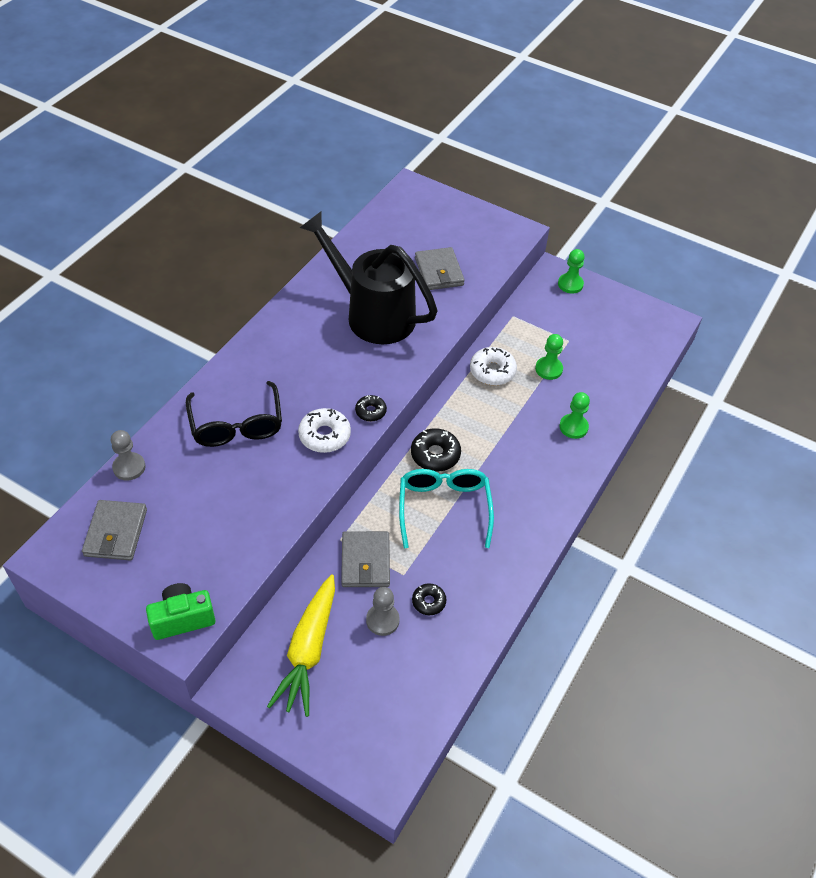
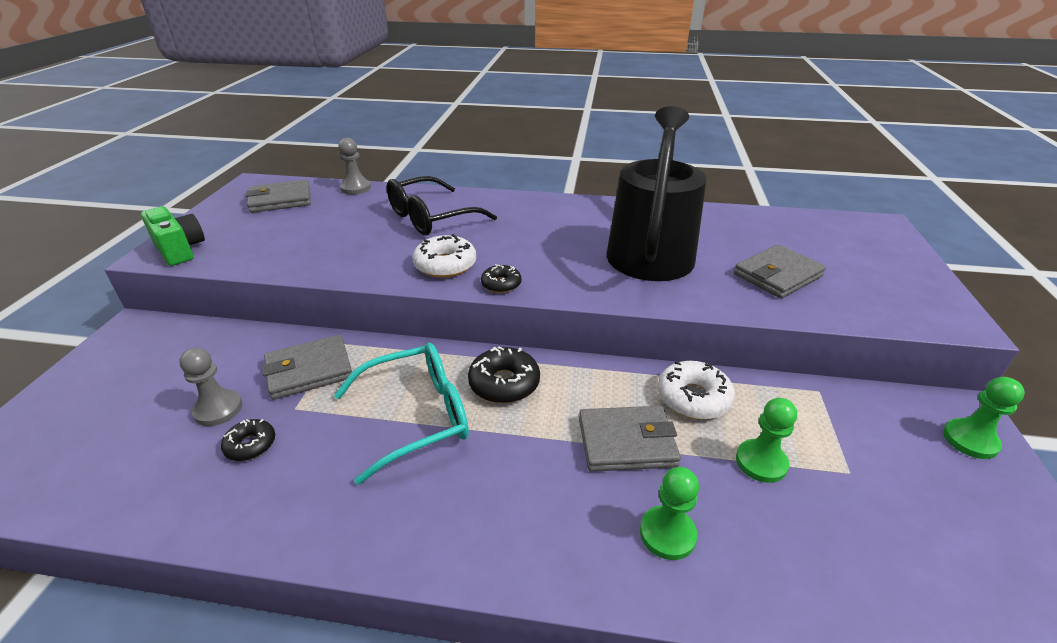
camera: 70 degrees right, 15 degrees down
yellow carrot [267,575,335,717] -> none
none -> grey wallet [579,406,681,472]

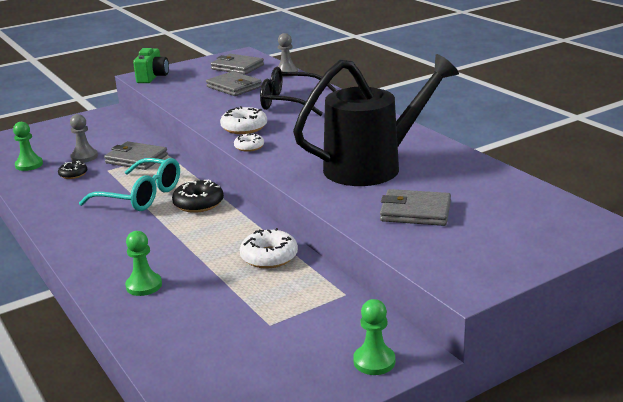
camera: 50 degrees right, 10 degrees down
black donut [481,264,521,293] -> white donut [234,133,264,152]
grey wallet [579,406,681,472] -> grey wallet moved to [206,71,262,96]
green pawn [736,398,797,483] -> green pawn moved to [13,122,43,171]

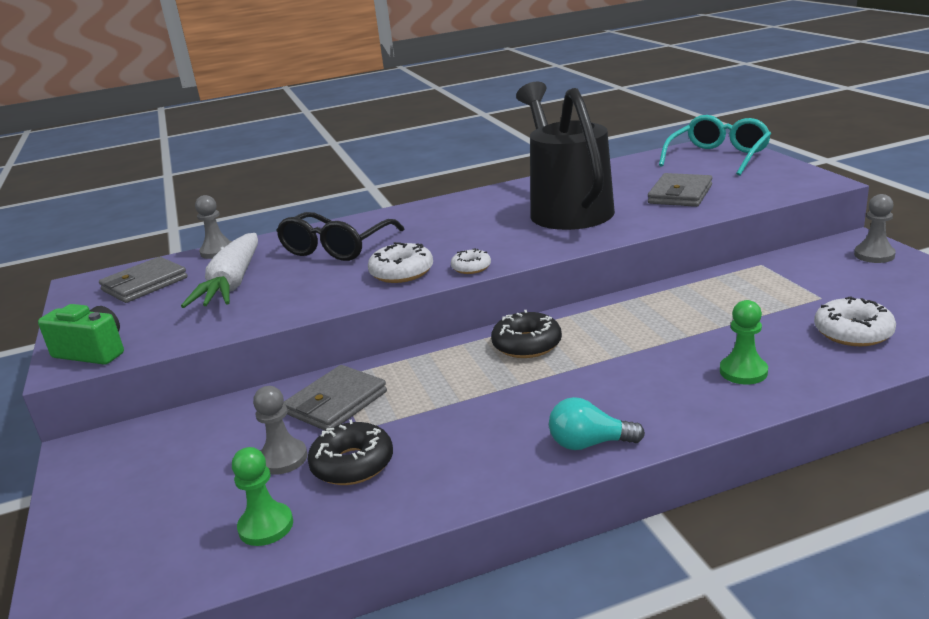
camera: 75 degrees left, 0 degrees up
black donut [58,161,88,179] -> black donut [307,419,393,485], size x1.63
turquoise glasses [79,158,180,211] -> turquoise glasses moved to [659,115,771,176]
grey wallet [206,71,262,96] -> white carrot [181,233,258,308]
white donut [240,228,298,268] -> white donut moved to [814,296,896,346]
green pawn [353,299,395,375] -> grey pawn [854,194,896,263]
none -> turquoise light bulb [549,397,645,450]

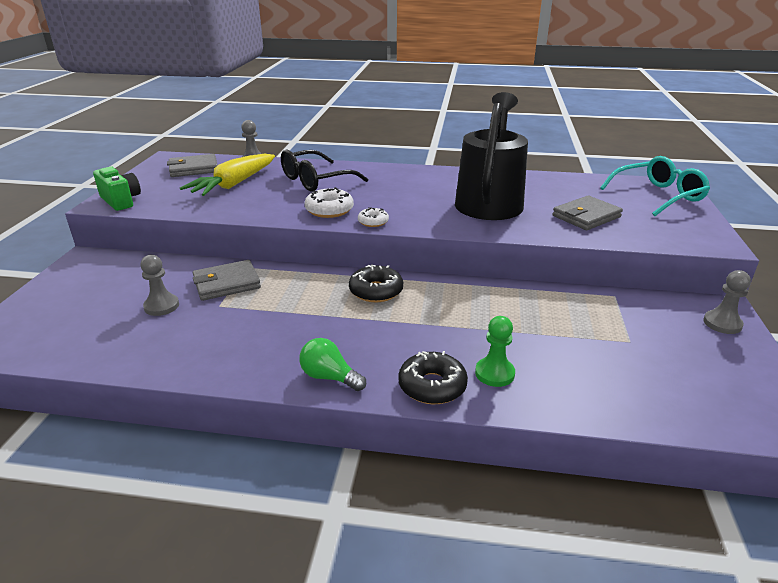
camera: 25 degrees right, 5 degrees up
white carrot [181,233,258,308] -> yellow carrot [180,154,275,196]
green pawn [232,447,293,546] -> none
black donut [307,419,393,485] -> black donut moved to [398,351,468,404]
turquoise light bulb [549,397,645,450] -> green light bulb [299,338,366,391]
white donut [814,296,896,346] -> none

